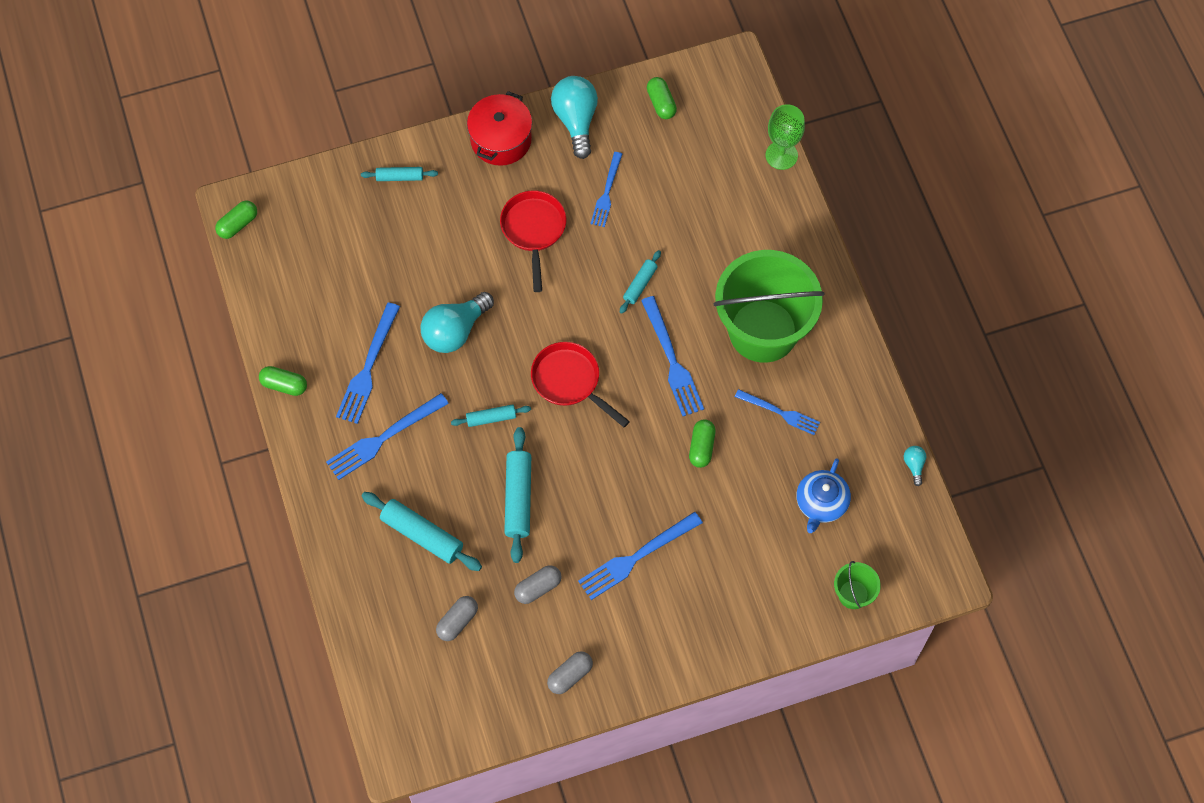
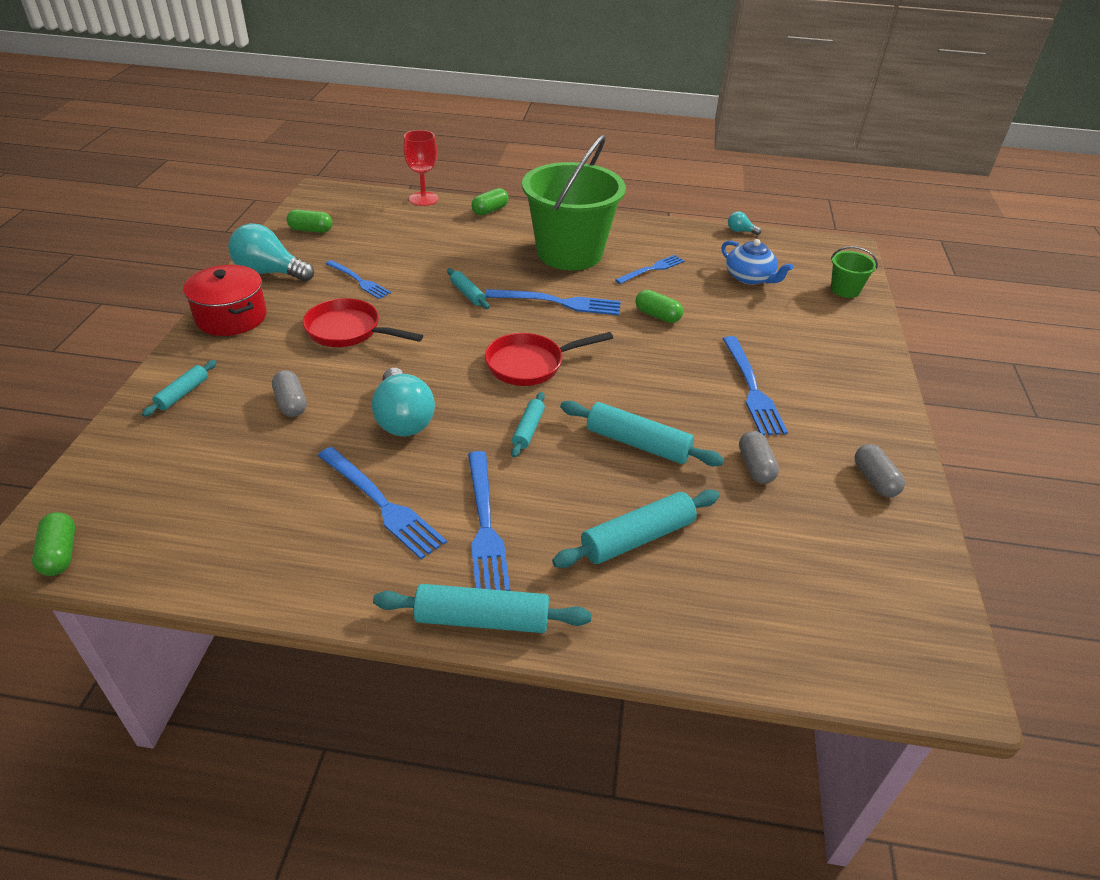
camera: 65 degrees left, 25 degrees down
green capsule [259,366,307,396] -> green capsule moved to [471,188,509,215]
grey capsule [436,596,478,641] -> grey capsule moved to [272,370,307,417]
green goblet [766,105,805,170] -> red goblet [403,130,438,206]
none -> turquoise rolling pin [373,584,592,633]

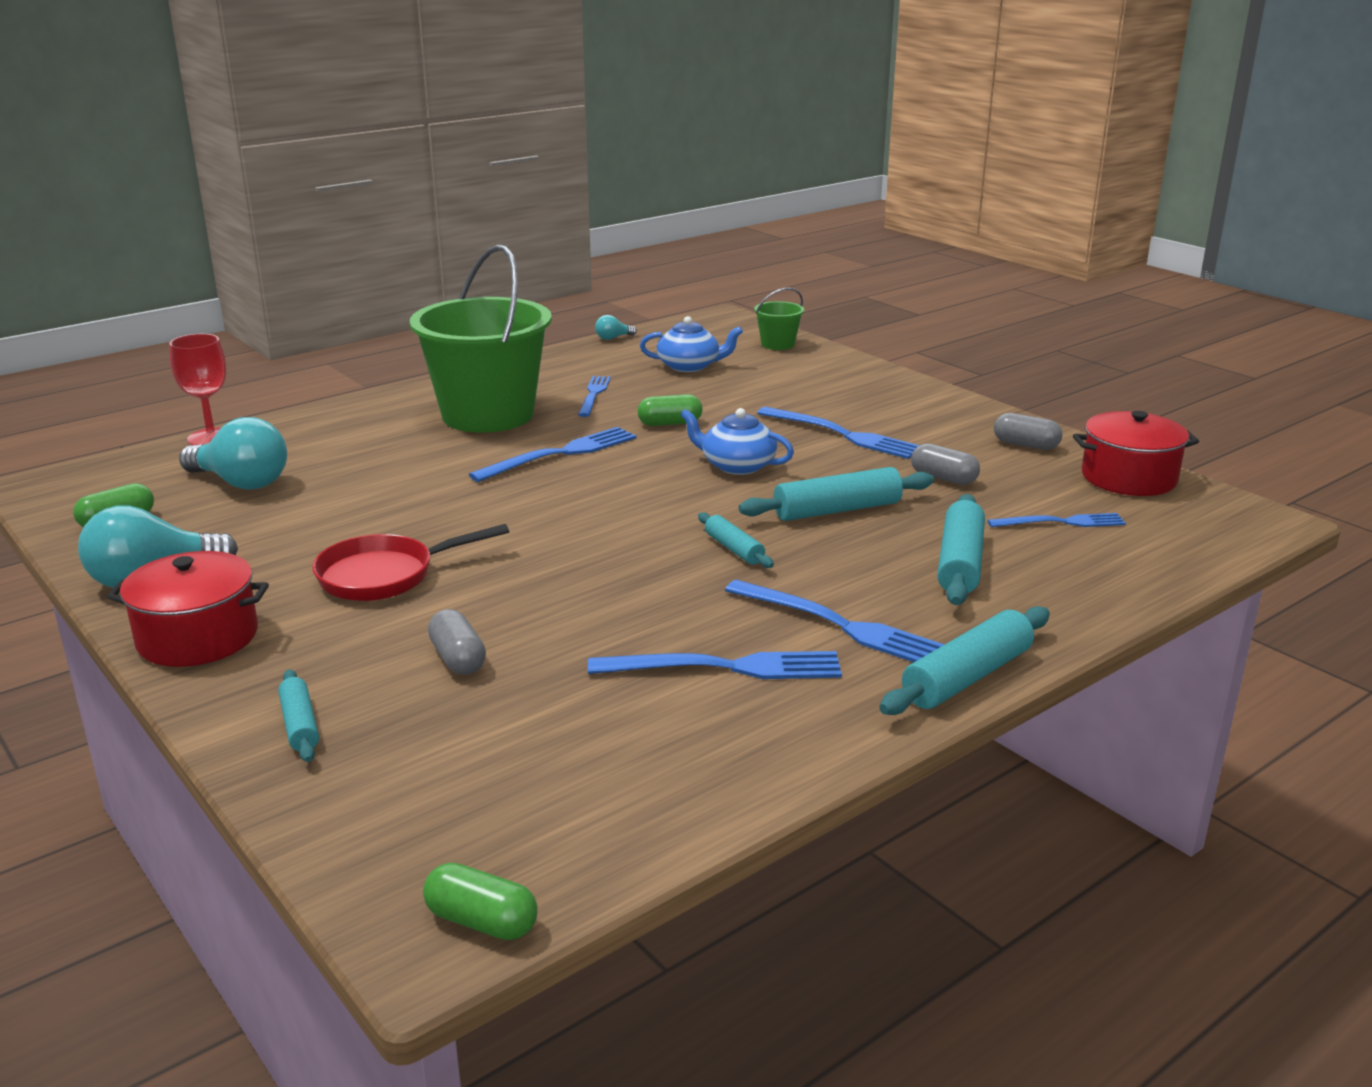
camera: 45 degrees left, 15 degrees down
grey capsule [272,370,307,417] -> grey capsule turned 45 degrees clockwise [428,609,486,675]
blue fork [326,260,391,299] -> blue fork moved to [988,513,1126,527]
turquoise light bulb [372,368,435,436] -> turquoise light bulb moved to [179,417,287,490]
turquoise rolling pin [447,268,490,309] -> none
green capsule [471,188,509,215] -> none
red pan [485,332,613,386] -> none
none -> blue teapot [680,408,794,475]
none -> red pot [1073,411,1199,496]

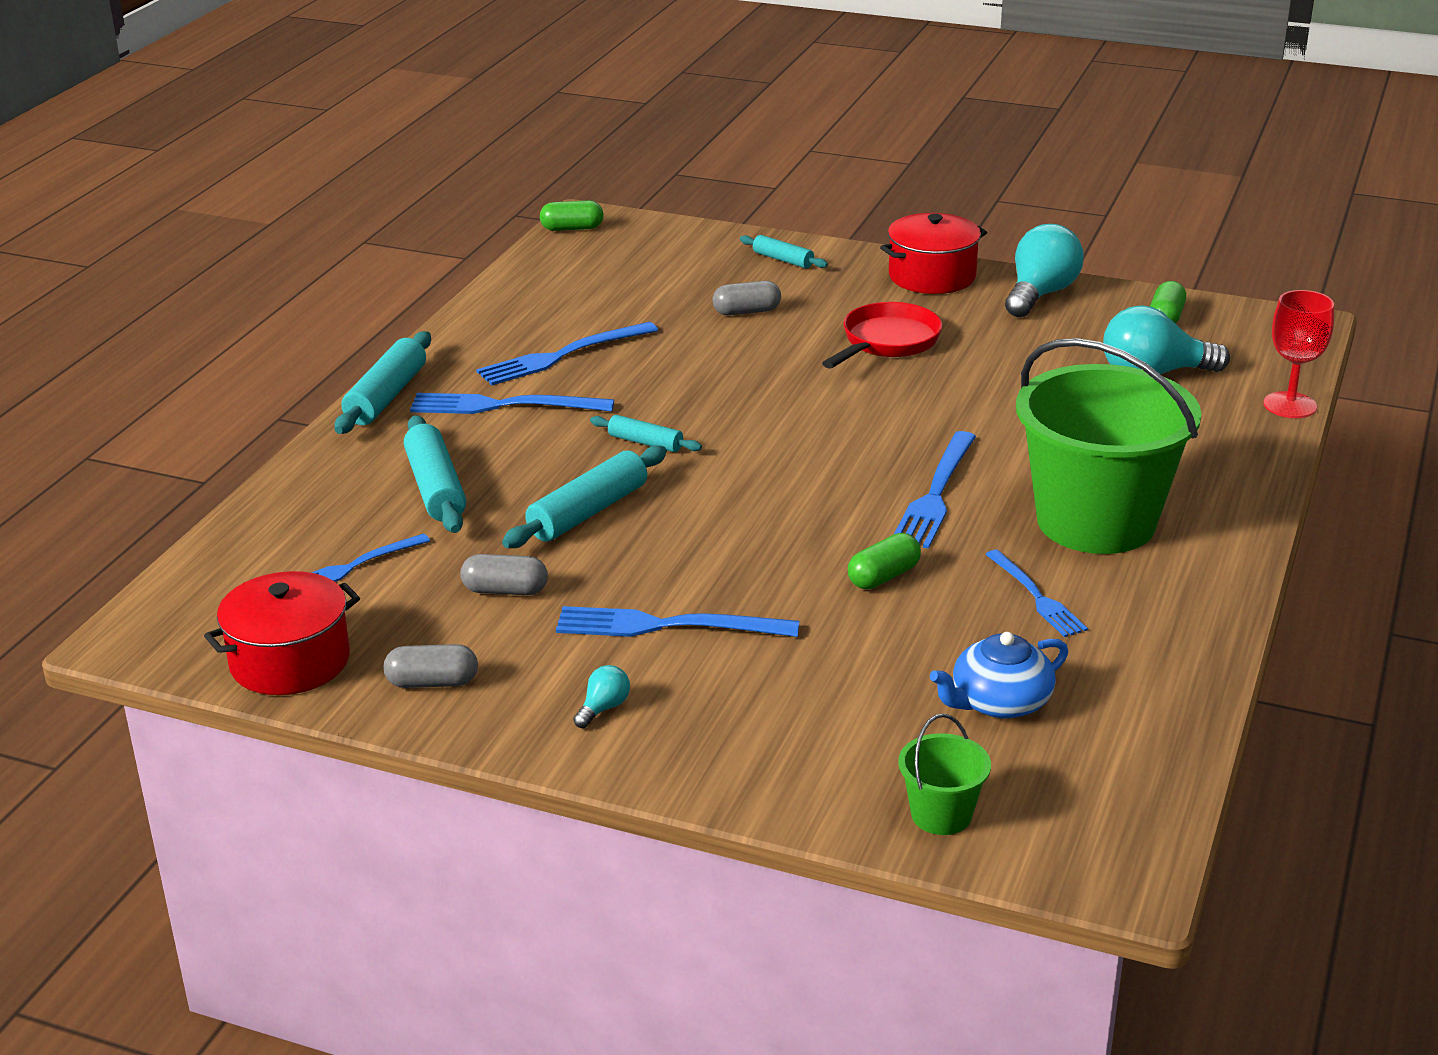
camera: 150 degrees right, 5 degrees up
grey capsule [428,609,486,675] -> grey capsule turned 45 degrees counterclockwise [713,281,781,315]
turquoise light bulb [595,315,637,340] -> turquoise light bulb moved to [573,665,630,728]
blue teapot [680,408,794,475] -> none

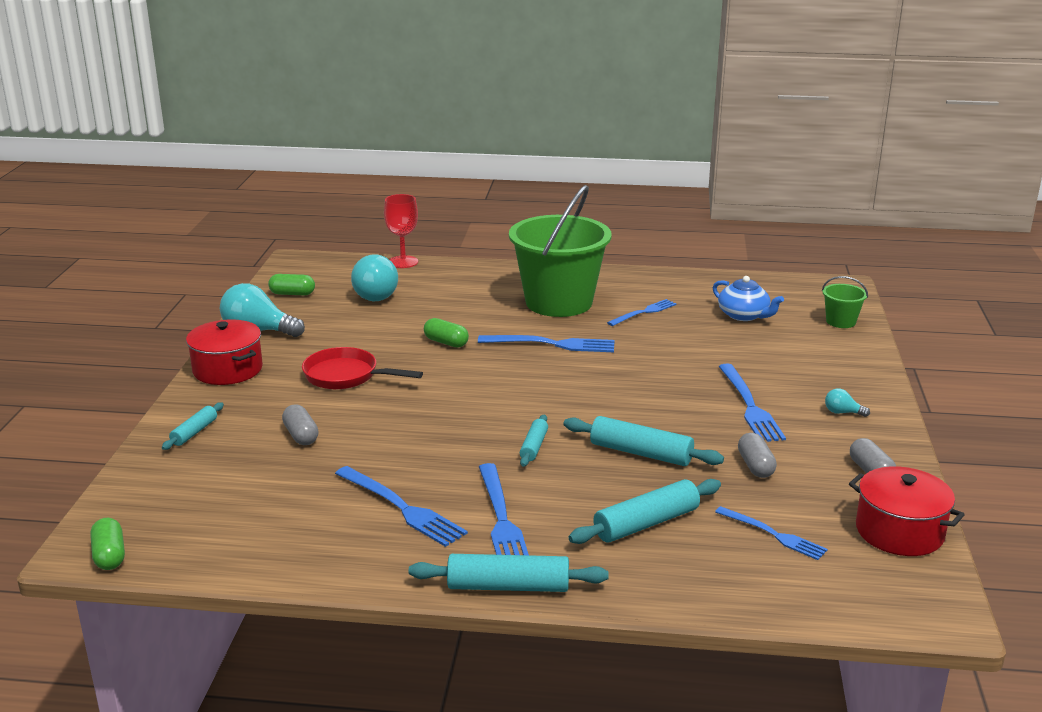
camera: 105 degrees left, 5 degrees down
green capsule [848,533,921,589] -> green capsule moved to [424,318,469,348]

